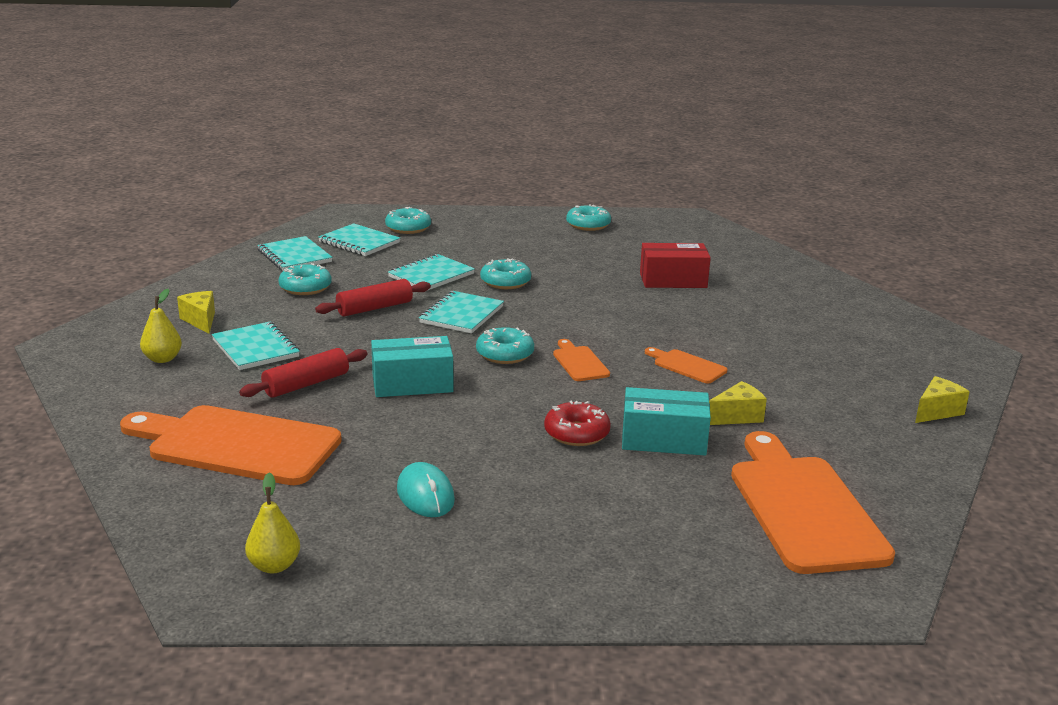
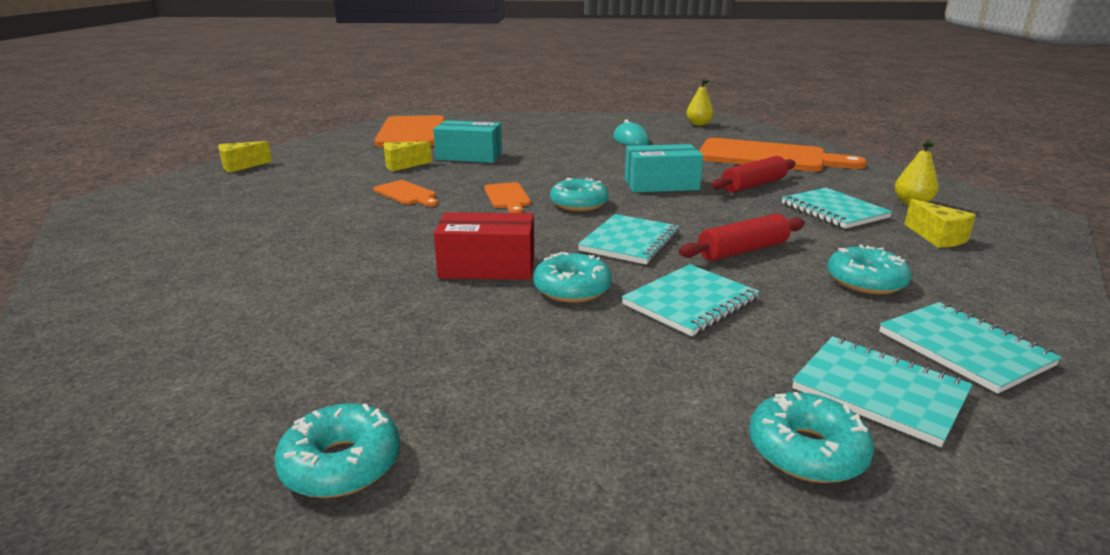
camera: 175 degrees left, 0 degrees up
red donut [544,400,611,446] -> none
red box [640,243,711,288] -> red box moved to [434,212,534,280]

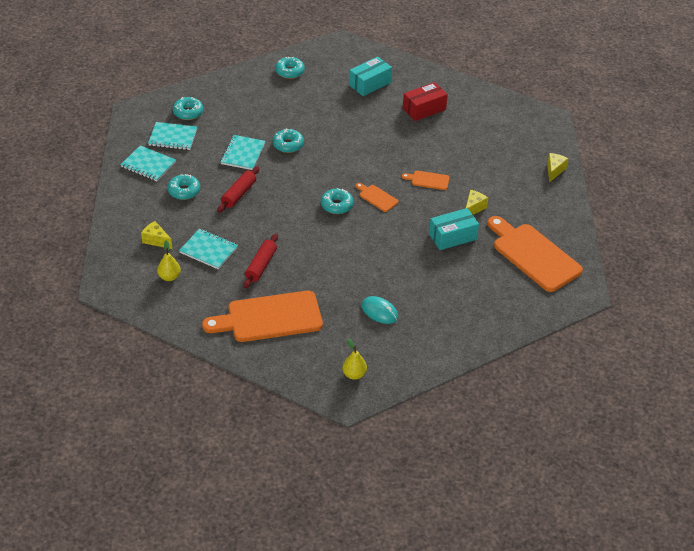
camera: 145 degrees right, 20 degrees up
red box [434,212,534,280] -> red box moved to [403,82,448,121]
turquoise notebook [578,214,679,265] -> none
turquoise box [625,144,703,192] -> turquoise box moved to [349,57,392,96]

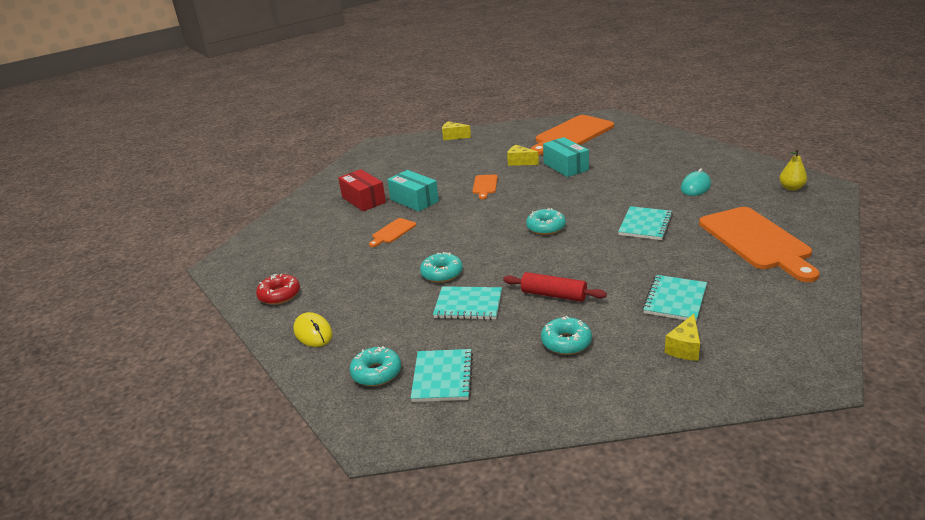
camera: 90 degrees left, 15 degrees down
turquoise notebook [121,145,176,181] -> turquoise notebook moved to [618,206,673,240]
yellow pear [157,240,181,281] -> none
red rolling pin [243,234,278,289] -> none
turquoise donut [275,56,305,79] -> red donut [256,274,300,305]
turquoise box [349,57,392,96] -> turquoise box moved to [387,170,439,212]
orange cutting board [356,183,398,212] -> orange cutting board moved to [369,218,416,247]
none -> yellow mouse [293,312,333,347]

